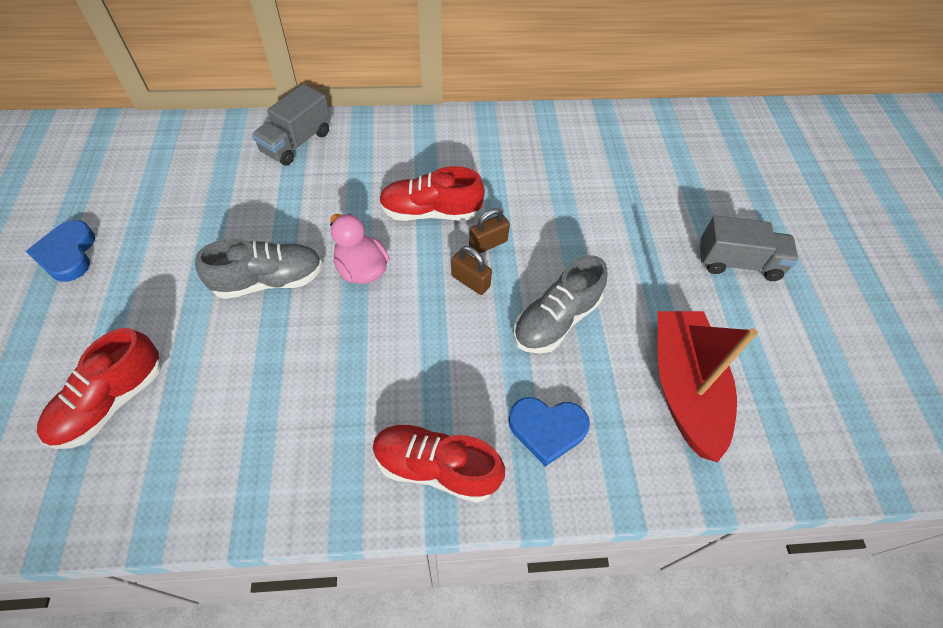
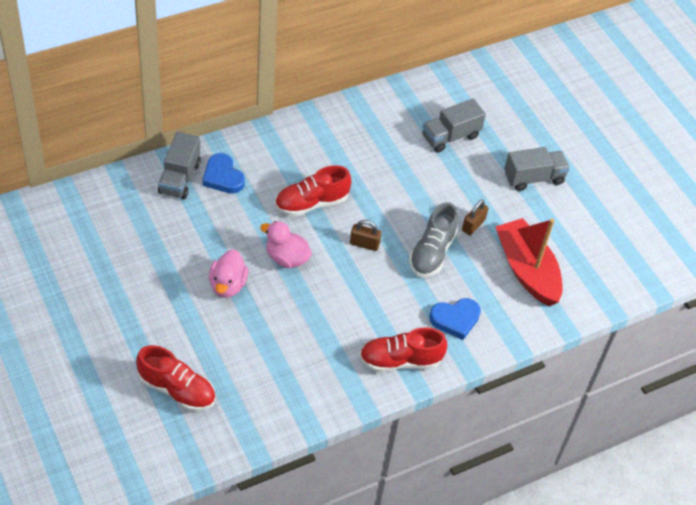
camera: 25 degrees left, 5 degrees down
blue heart [26,220,95,282] -> blue heart moved to [202,153,245,194]
red shoe [37,328,162,449] -> red shoe turned 75 degrees counterclockwise [136,345,215,412]
grey shoe [195,238,323,299] -> pink duck [209,249,248,298]
brown padlock [469,208,510,253] -> brown padlock moved to [462,199,489,235]
none -> grey truck [422,99,486,153]

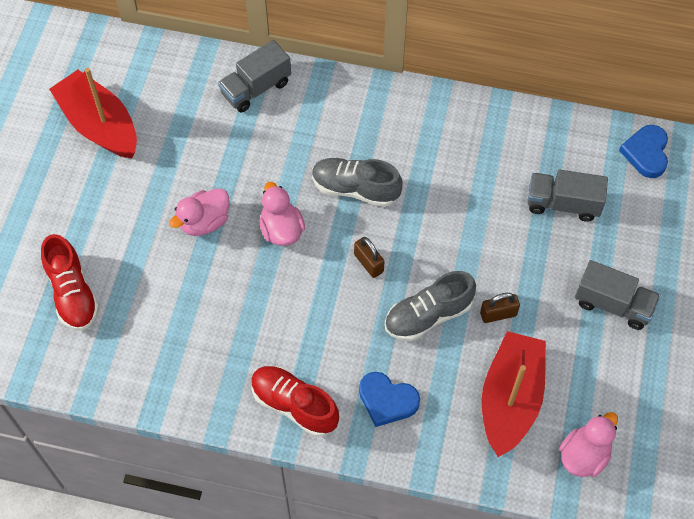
camera: 45 degrees right, 10 degrees up
blue heart [202,153,245,194] -> blue heart moved to [619,125,668,178]
red shoe [275,165,352,217] -> grey shoe [312,158,402,207]
none -> red boat [49,68,137,158]
none -> pink duck [559,412,618,477]

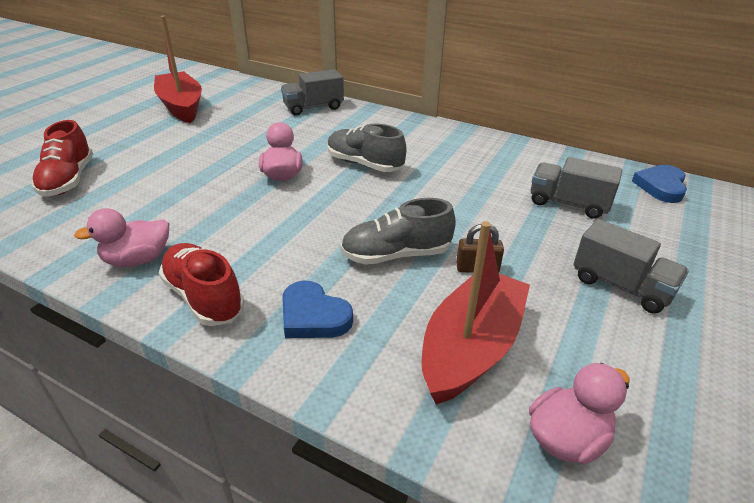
camera: 15 degrees right, 25 degrees down
pink duck [169,188,229,236] -> pink duck moved to [74,208,169,267]
brown padlock [354,237,385,278] -> none

